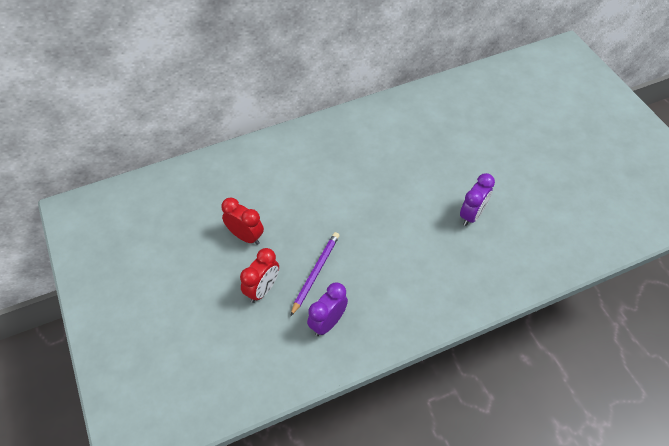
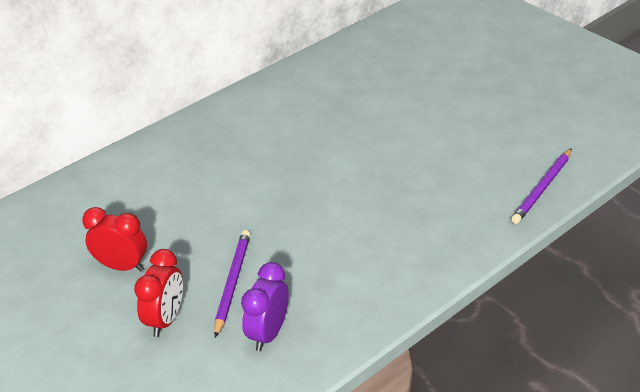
camera: 15 degrees left, 15 degrees down
purple clock [460,173,495,226] -> none
none -> purple pencil [511,148,572,224]

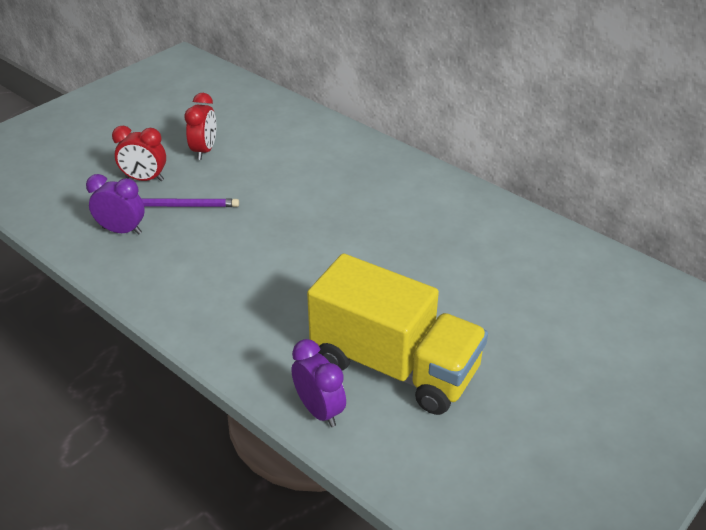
camera: 80 degrees right, 0 degrees up
purple pencil [511,148,572,224] -> purple clock [291,339,346,427]
none -> yellow truck [307,253,488,415]

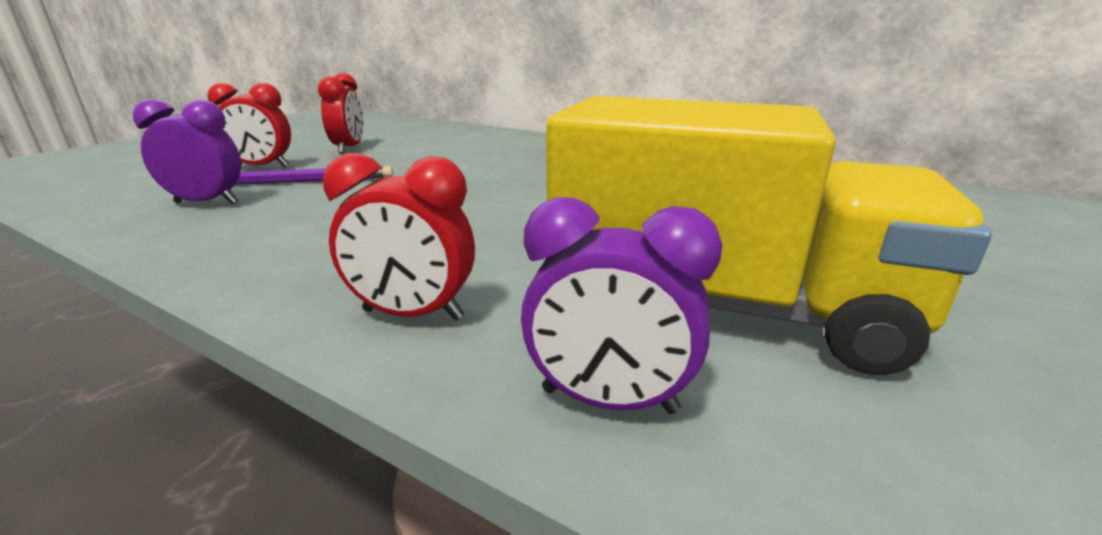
camera: 10 degrees left, 15 degrees down
purple clock [291,339,346,427] -> purple clock turned 150 degrees clockwise [521,197,722,414]
none -> red clock [323,153,475,320]

